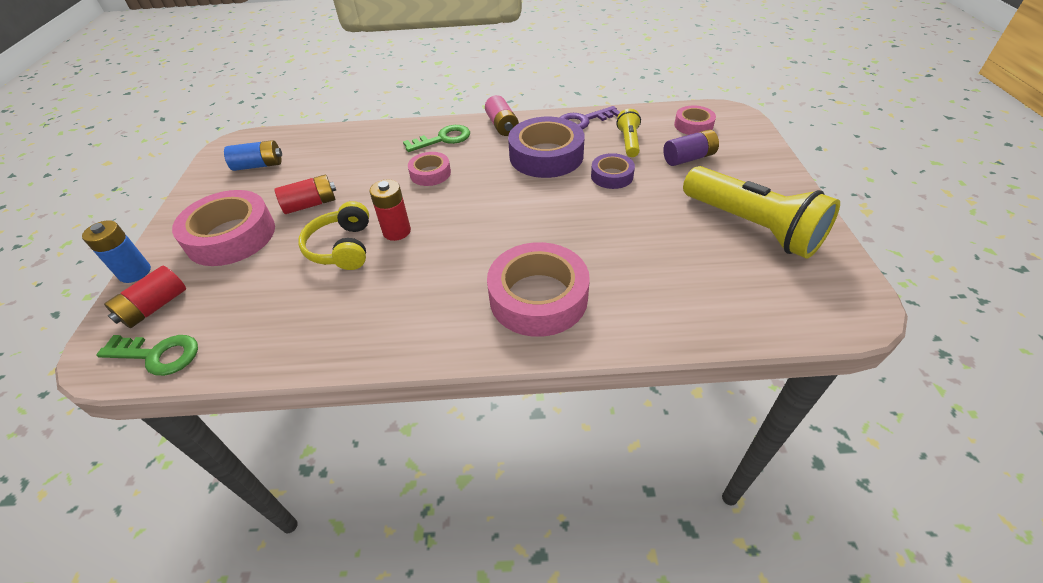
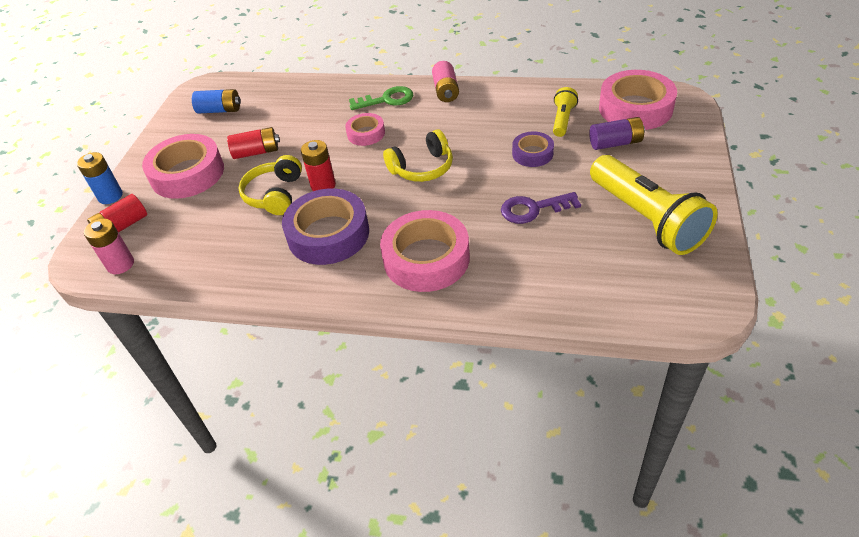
camera: 15 degrees right, 0 degrees up
green key [96,335,198,376] -> pink battery [84,218,134,274]
purple tape [508,117,584,178] -> purple tape moved to [282,188,369,265]
purple key [559,106,620,129] -> purple key moved to [501,192,581,224]
pink tape [674,105,716,135] -> pink tape [599,70,677,130], size x1.86
none -> yellow headphones [383,129,453,182]

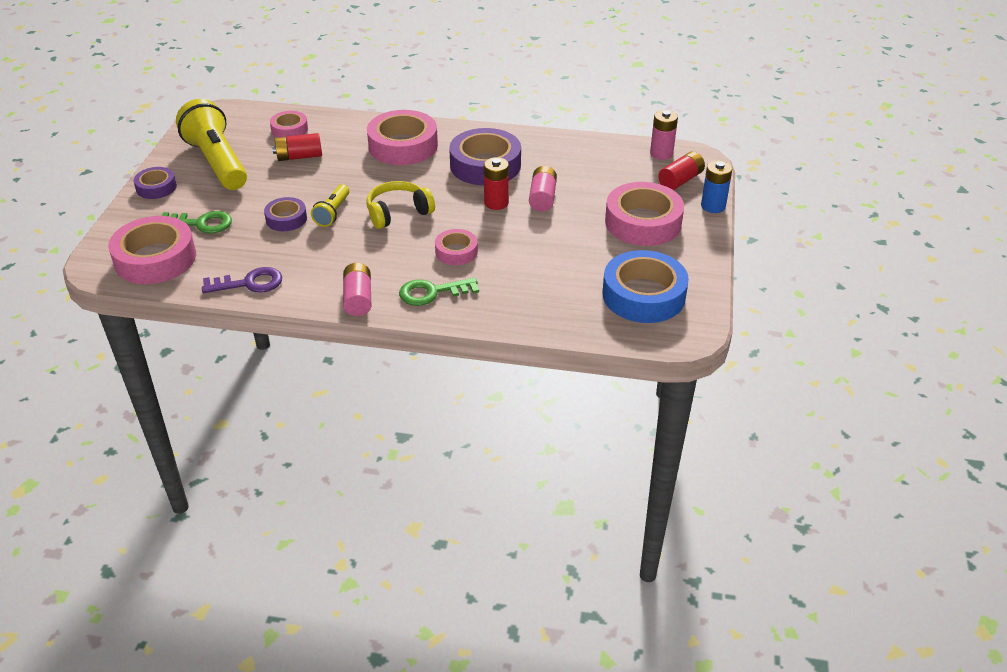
camera: 175 degrees right, 5 degrees down
blue battery [192,89,241,114] -> blue tape [603,250,689,323]
red battery [227,127,280,159] -> red battery moved to [272,133,322,161]
yellow headphones [238,155,302,215] -> pink battery [529,166,557,212]
purple key [501,192,581,224] -> purple key moved to [202,267,282,293]
yellow flashlight [553,87,578,137] -> yellow flashlight moved to [311,184,349,227]
purple battery [589,117,645,150] -> green key [162,211,232,233]
none -> purple tape [133,167,177,199]
none -> pink tape [270,111,308,138]

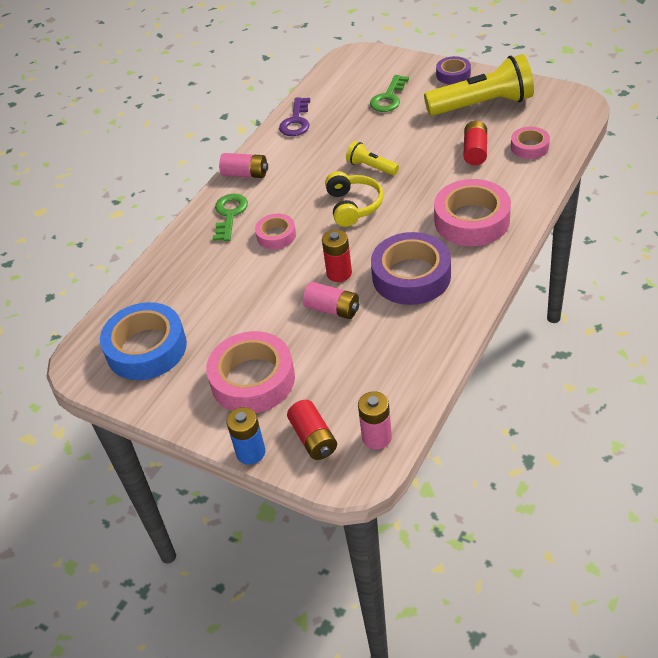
camera: 115 degrees right, 5 degrees up
pink tape [108,216,196,284] -> none
purple tape [264,197,307,231] -> none

